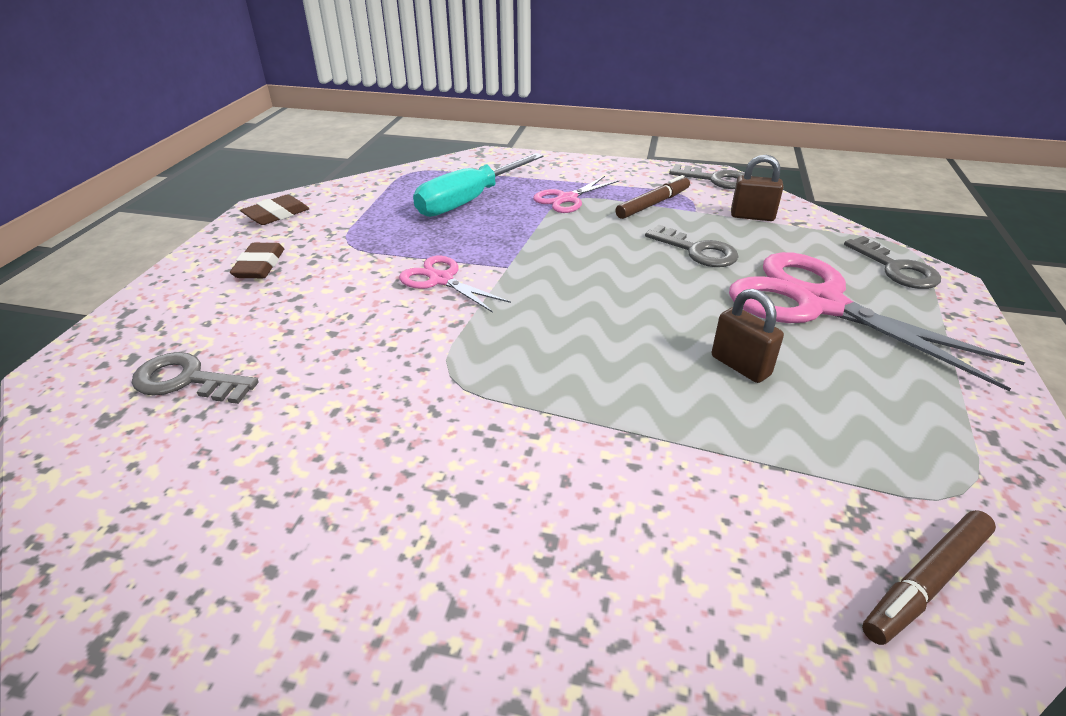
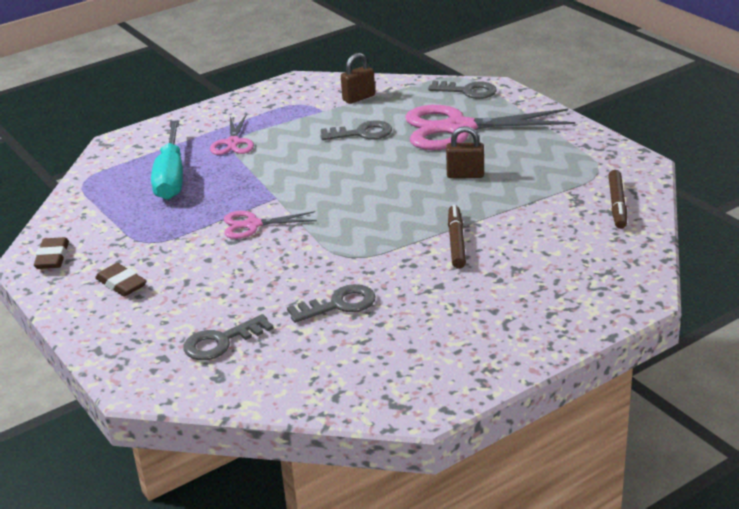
camera: 45 degrees left, 5 degrees down
brown marker [615,175,690,219] -> brown marker moved to [448,205,466,269]
grey key [669,164,744,189] -> grey key moved to [287,284,375,323]

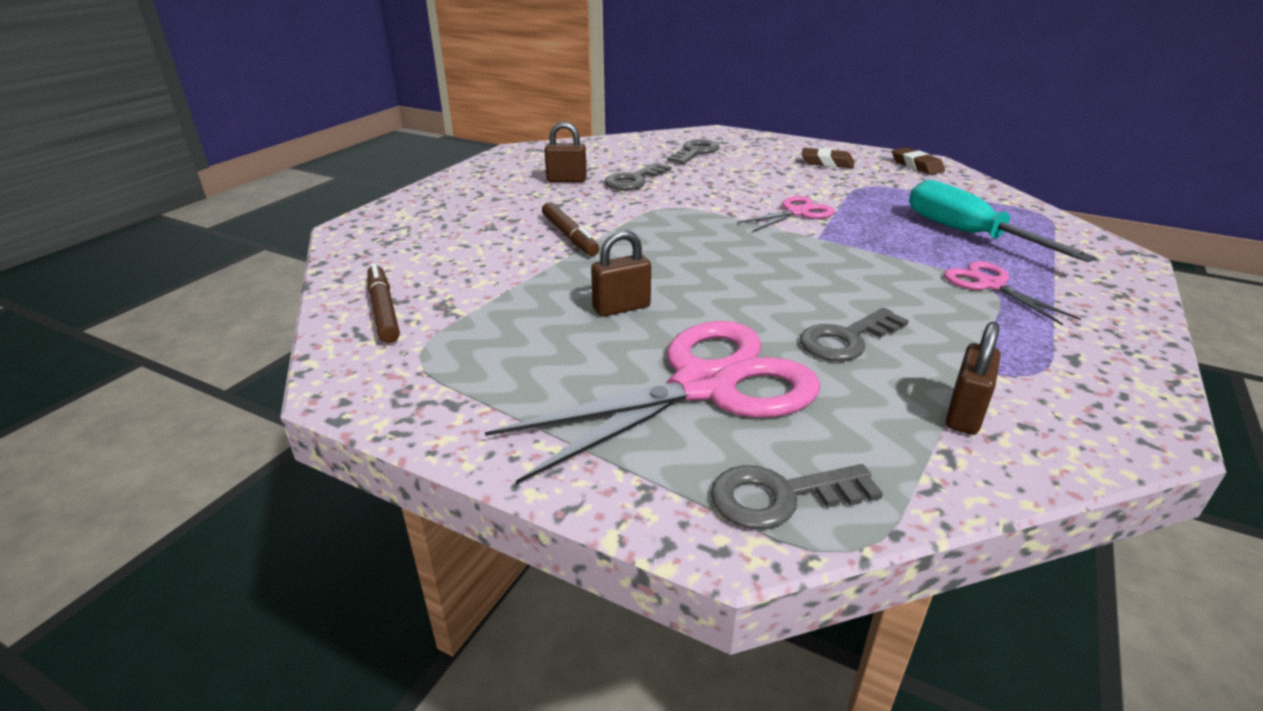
camera: 150 degrees right, 0 degrees up
none -> brown padlock [544,122,587,182]

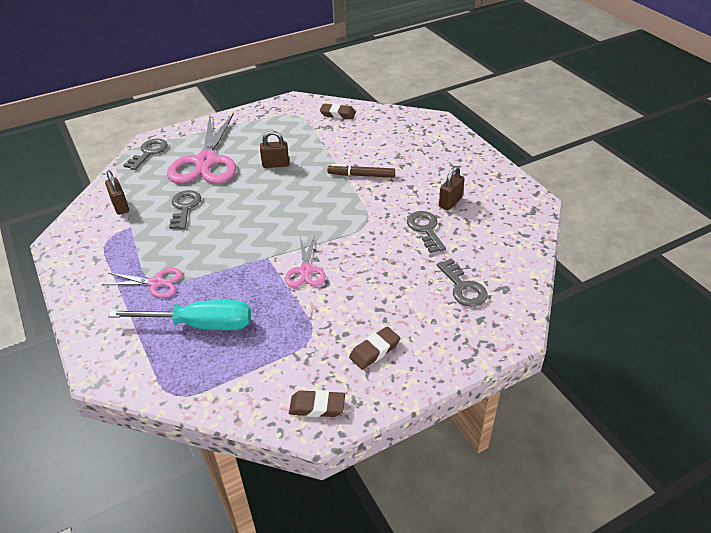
camera: 125 degrees right, 10 degrees up
brown marker [368,263,400,343] -> brown eraser [320,104,356,119]
brown padlock [591,230,651,317] -> brown padlock turned 75 degrees clockwise [260,131,289,168]

